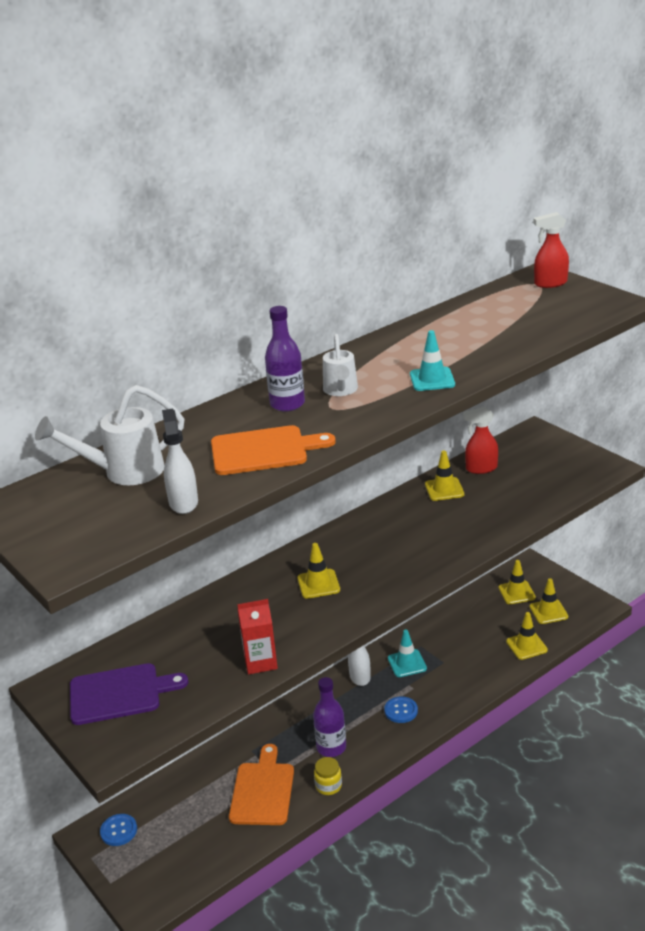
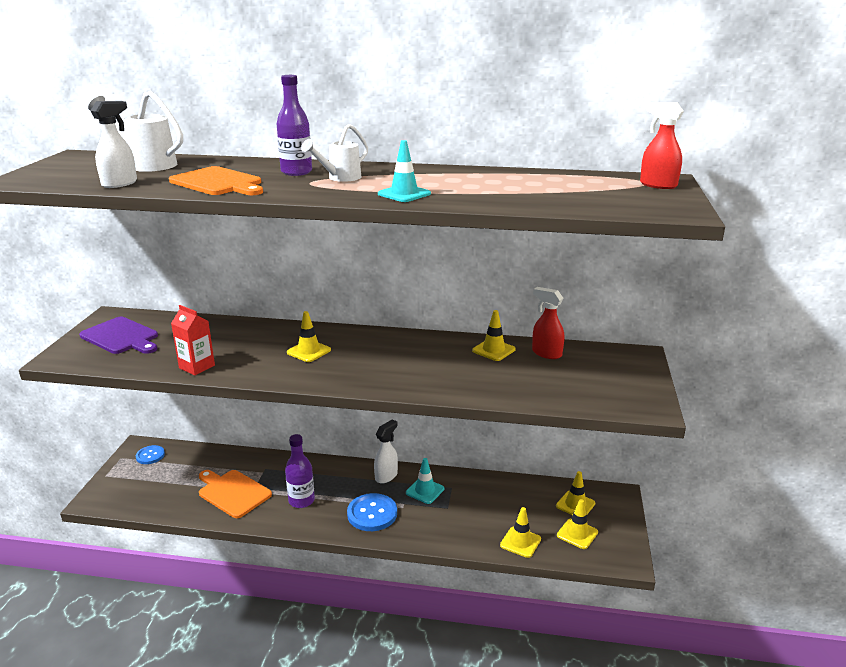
camera: 45 degrees right, 5 degrees down
orange cutting board [229,744,294,825] -> orange cutting board turned 105 degrees counterclockwise [199,470,272,518]
yellow jar [314,757,342,795] -> none
blue button [384,696,418,723] -> blue button [347,493,397,531], size x1.64

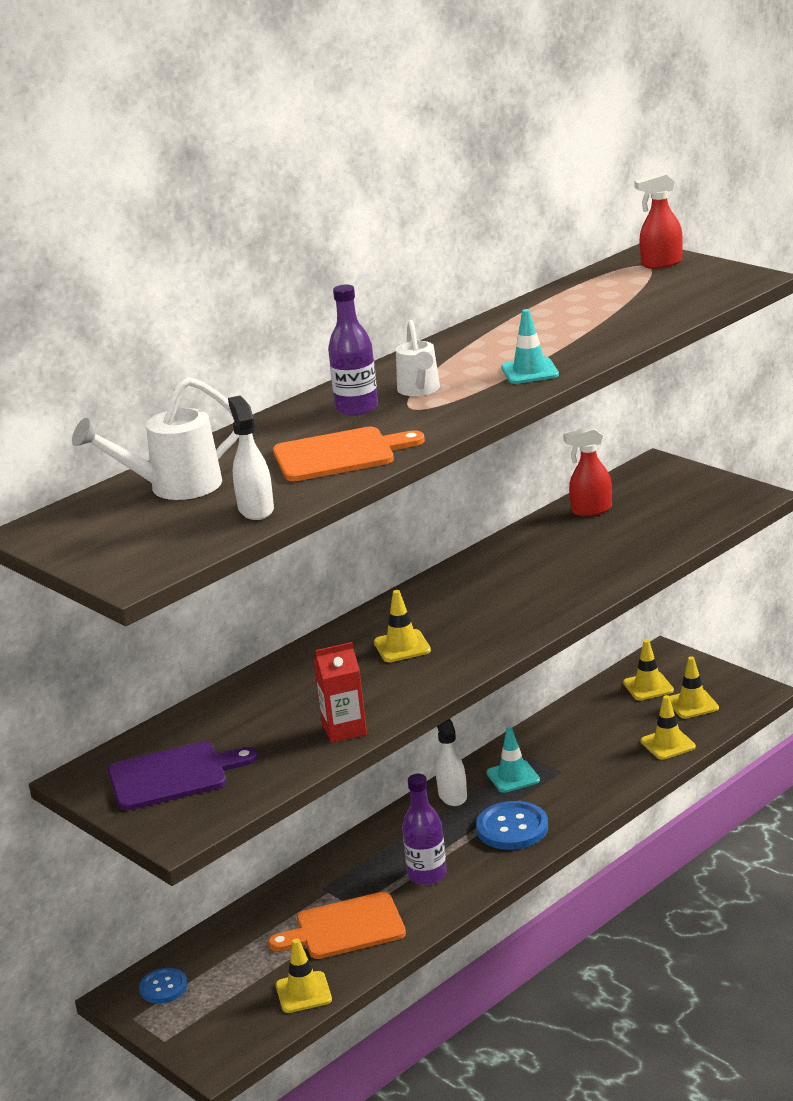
camera: 50 degrees left, 0 degrees up
yellow traffic cone [472,310,515,361] -> yellow traffic cone moved to [276,939,332,1013]

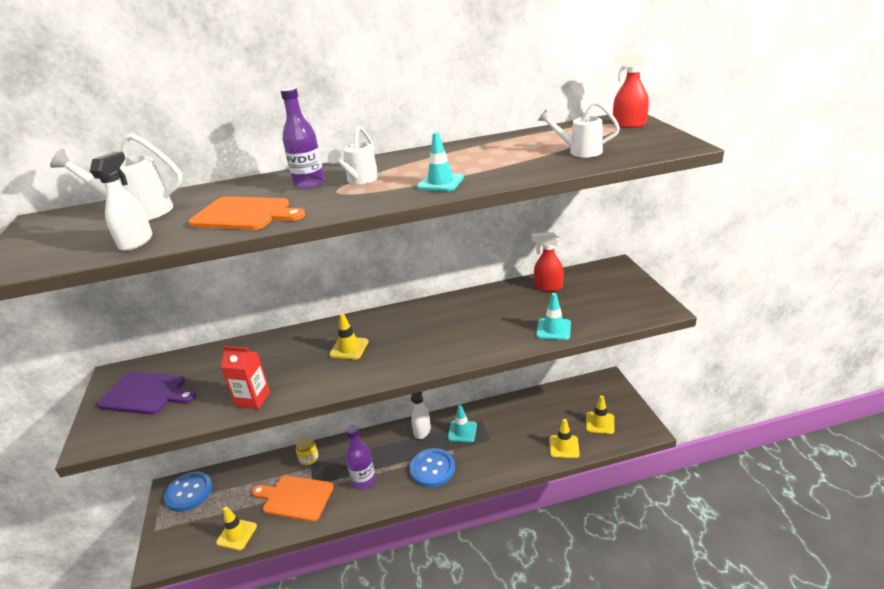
camera: 30 degrees right, 5 degrees up
blue button [139,968,188,1004] -> blue button [164,472,212,512], size x1.64
yellow traffic cone [623,640,674,701] -> none
none -> yellow jar [296,437,319,465]
none -> turquoise traffic cone [536,293,571,340]
none -> white watering can [538,101,620,158]

